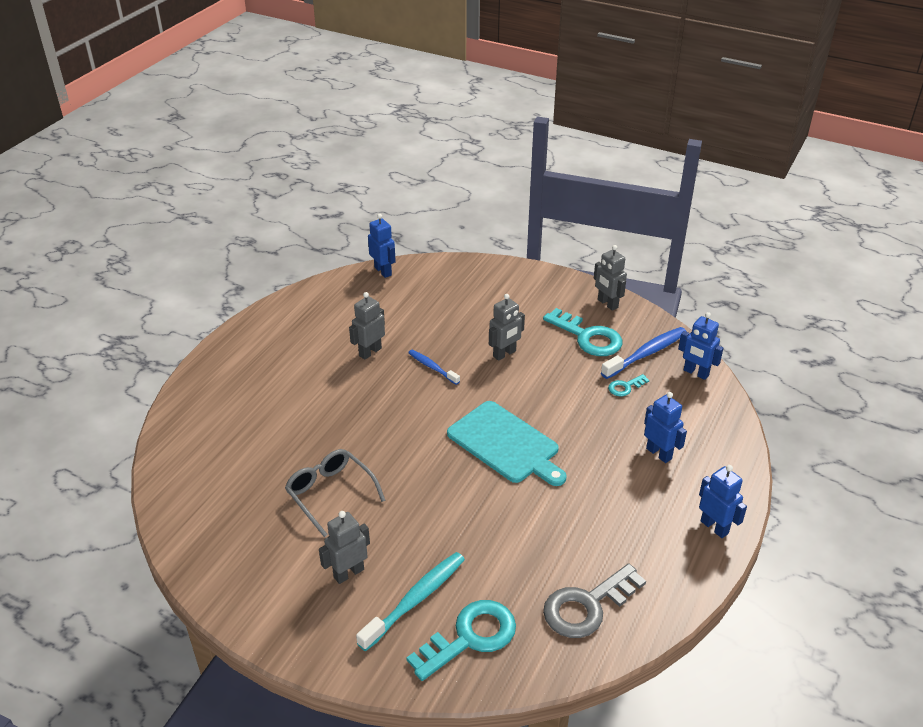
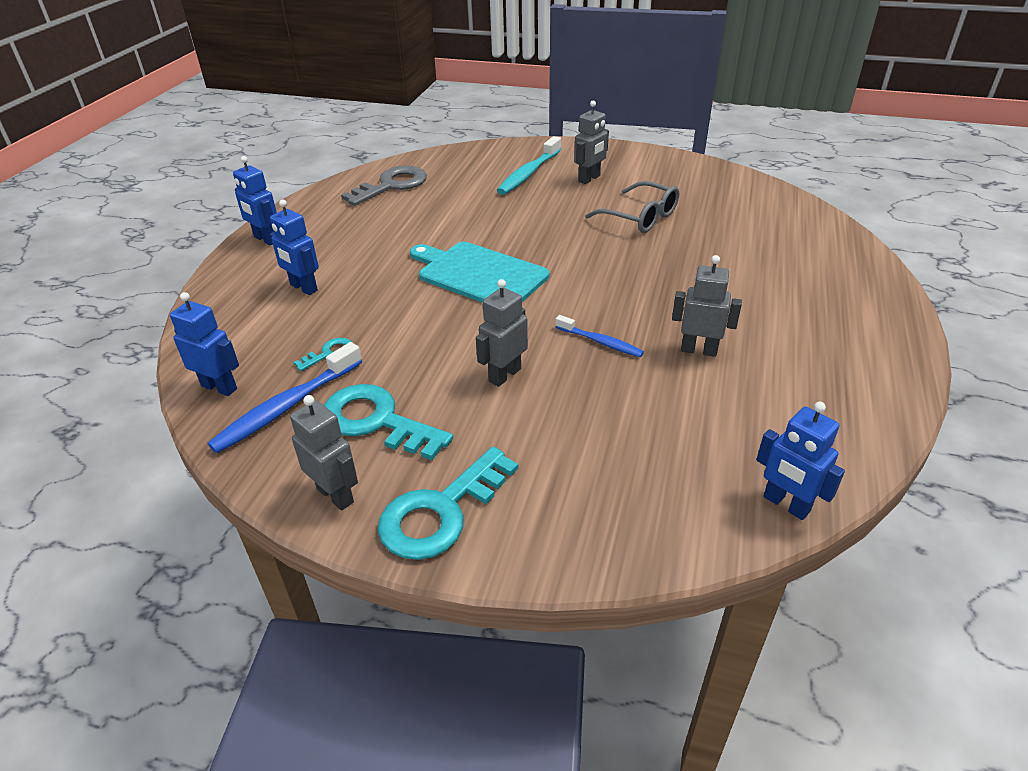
camera: 170 degrees right, 0 degrees up
grey robot [349,292,385,359] -> grey robot turned 105 degrees counterclockwise [672,255,742,357]
turquoise key [406,600,516,681] -> turquoise key moved to [378,447,518,560]

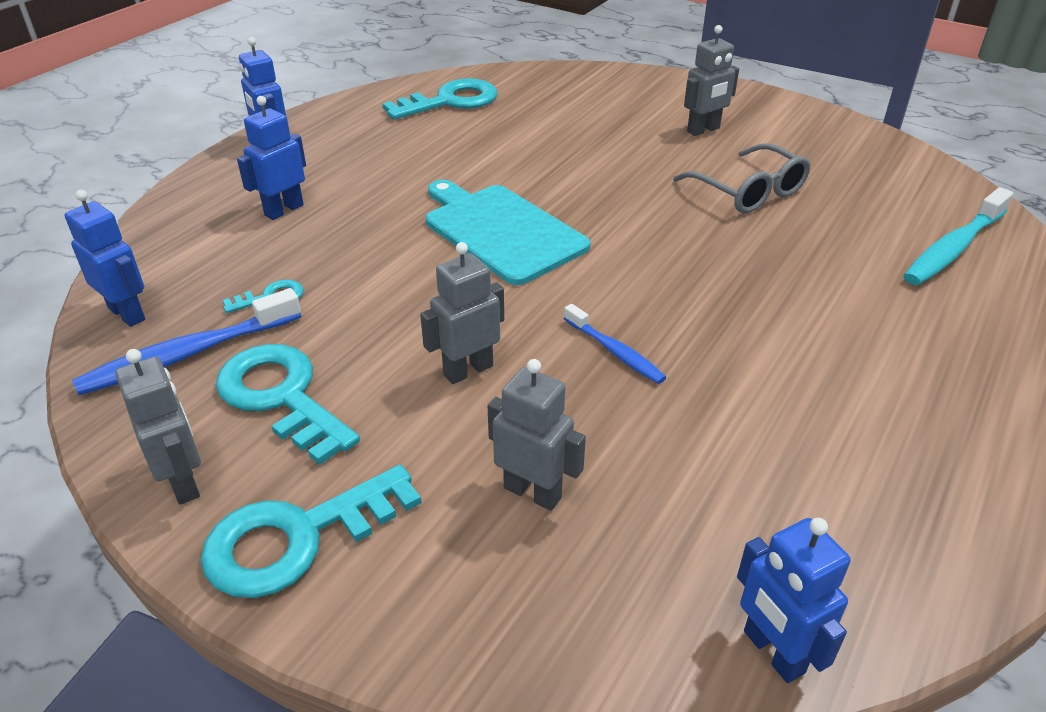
camera: 15 degrees right, 0 degrees up
blue robot [270,199,319,295] -> blue robot turned 75 degrees clockwise [237,96,306,220]
grey key [341,165,427,206] -> turquoise key [382,78,498,120]
turquoise toothbrush [497,136,561,195] -> turquoise toothbrush moved to [903,187,1013,285]
grey robot [672,255,742,357] -> grey robot moved to [487,359,586,511]

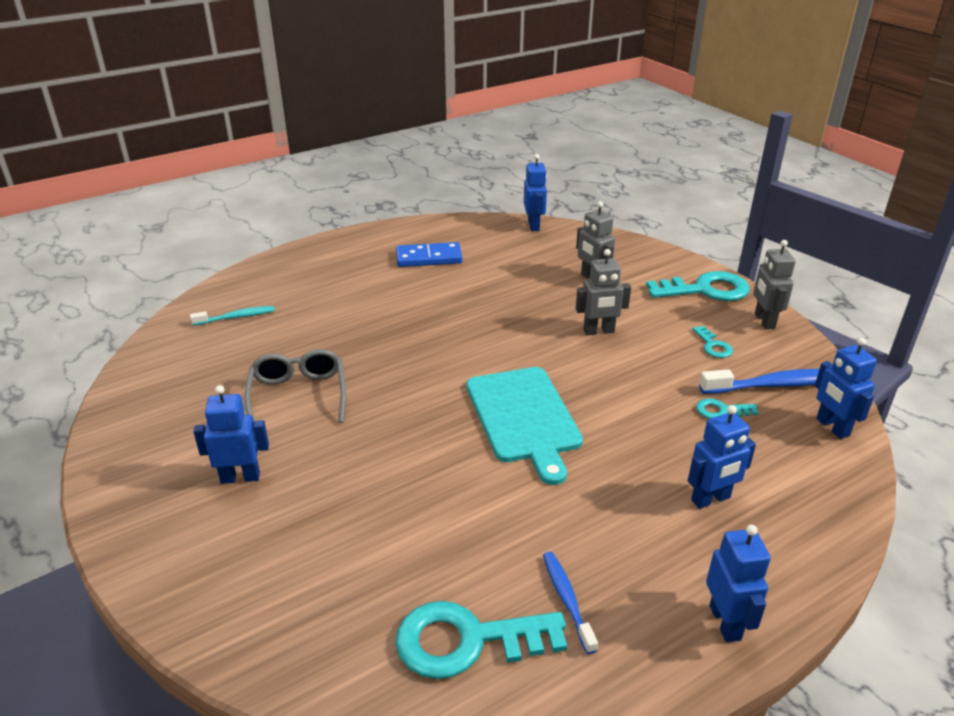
camera: 155 degrees left, 5 degrees down
turquoise key [216,344,360,465] -> turquoise key [692,326,733,358], size x0.48
blue toothbrush [564,304,666,384] -> blue toothbrush moved to [543,552,598,654]
grey robot [684,25,739,136] -> blue robot [193,385,269,484]
turquoise toothbrush [903,187,1013,285] -> turquoise toothbrush [190,306,275,326], size x0.60
none -> blue domino [396,242,463,267]

